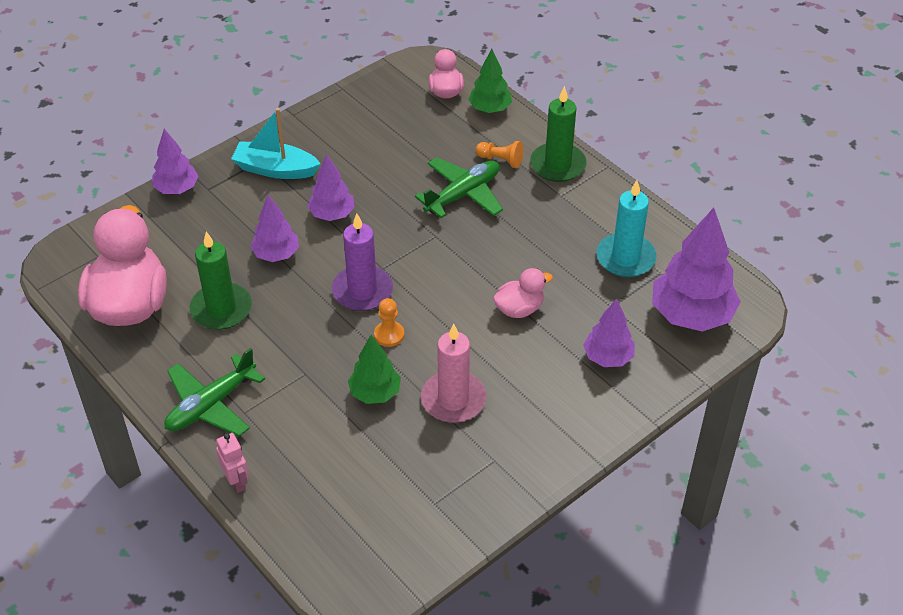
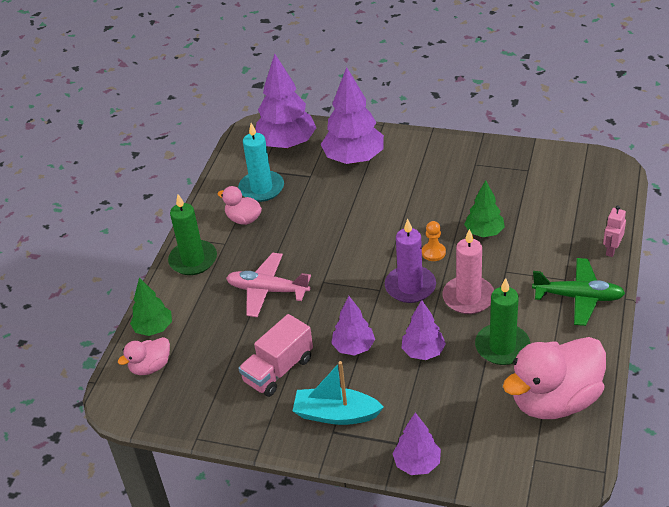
camera: 120 degrees left, 5 degrees down
turquoise boat [231,108,321,179] -> turquoise boat turned 120 degrees clockwise [293,361,384,425]
green plane [415,158,503,218] -> pink plane [226,253,311,317]
pink candle [421,324,486,423] -> pink candle moved to [442,229,494,314]
orange pawn [475,141,524,168] -> none
pink duck [493,268,553,318] -> pink duck moved to [218,186,262,225]
purple tree [583,298,635,367] -> purple tree [321,67,384,164], size x1.74
none -> pink truck [238,314,313,397]

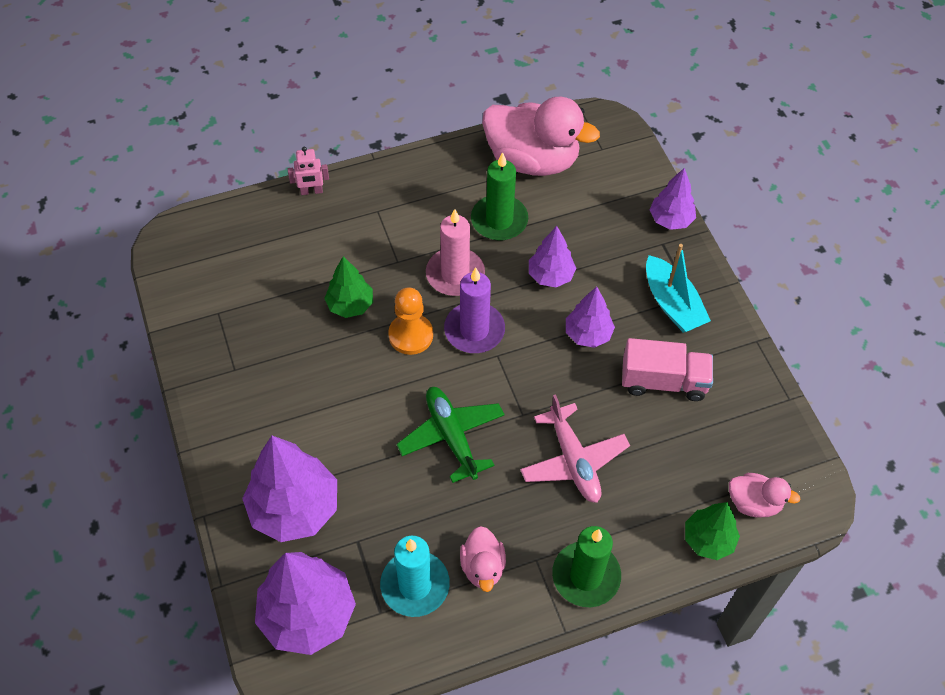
camera: 130 degrees left, 15 degrees up
orange pawn [422,221,446,261] -> orange pawn [388,288,433,355], size x1.52
green plane [532,258,625,326] -> green plane moved to [396,387,505,483]

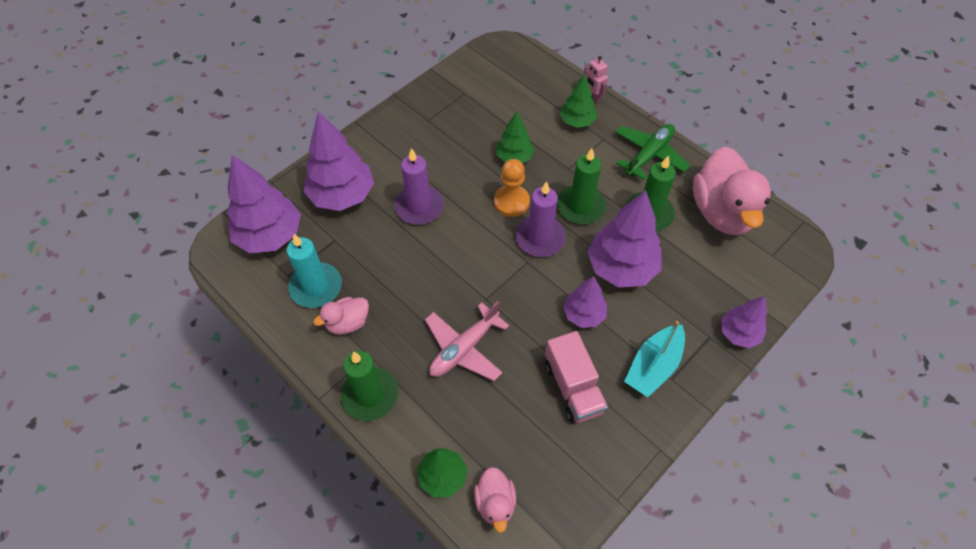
camera: 65 degrees right, 0 degrees up
green plane [396,387,505,483] -> green plane moved to [615,124,690,180]
pink candle [426,209,485,296] -> green candle [557,148,606,224]
purple tree [529,226,576,287] -> purple tree [587,190,662,287], size x1.74
none -> purple candle [394,148,444,225]
none -> green tree [560,74,597,128]

